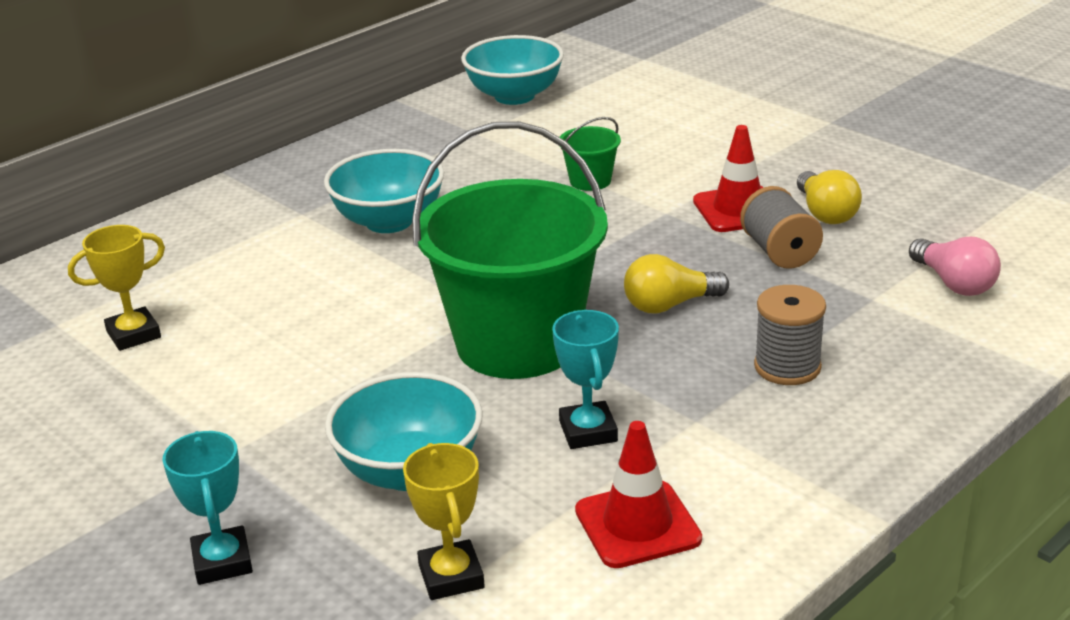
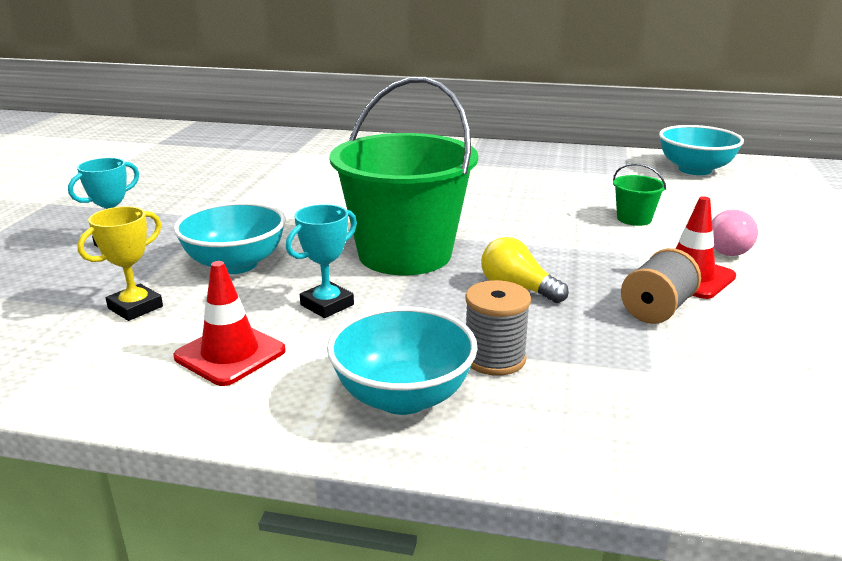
camera: 55 degrees right, 5 degrees down
yellow trophy [68,225,165,351] -> none
turquoise bowl [324,149,444,233] -> turquoise bowl moved to [327,306,478,415]
yellow light bulb [797,170,862,224] -> none
pink light bulb [909,237,1001,296] -> pink light bulb moved to [712,209,758,256]

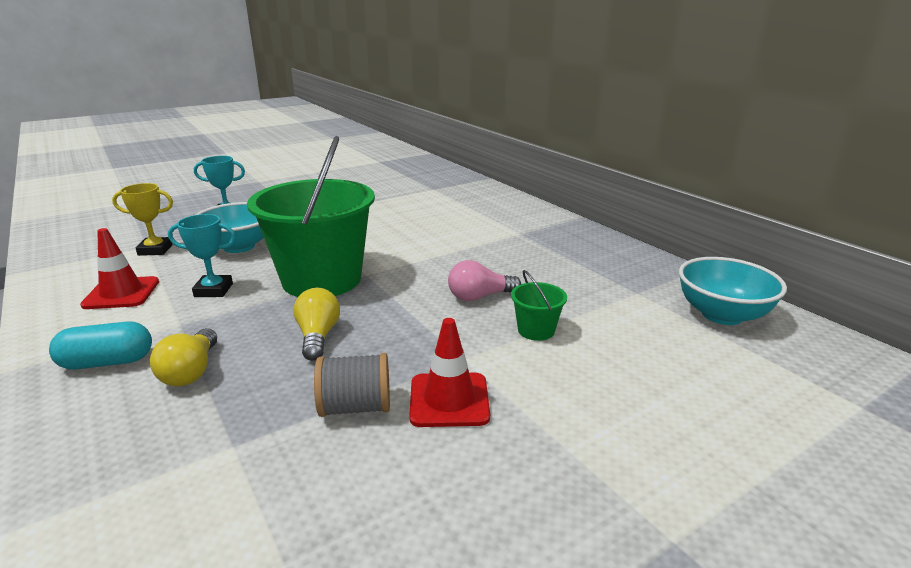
camera: 45 degrees right, 0 degrees up
turquoise bowl [327,306,478,415] -> turquoise capsule [49,321,152,370]
grey spool [465,280,531,376] -> yellow light bulb [150,328,217,387]
pink light bulb [712,209,758,256] -> pink light bulb moved to [448,260,521,301]

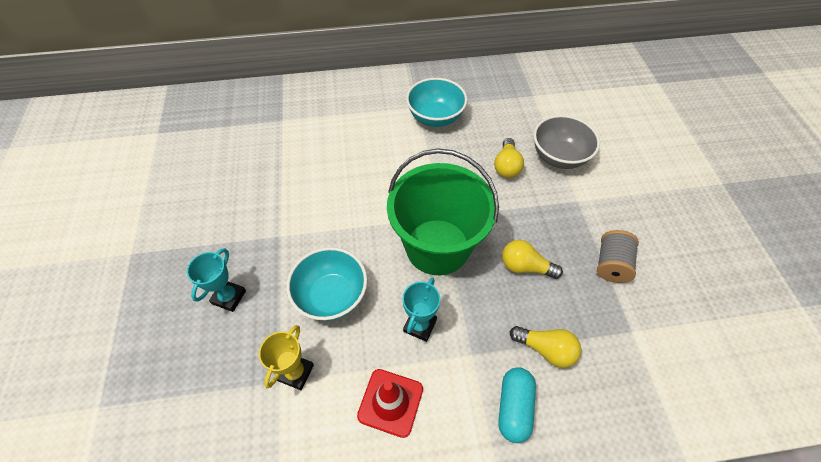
camera: 65 degrees left, 30 degrees up
red traffic cone [409,318,490,427] -> none
pink light bulb [448,260,521,301] -> yellow light bulb [494,138,524,178]
green bucket [511,270,567,341] -> grey bowl [533,115,600,169]
turquoise bowl [679,257,787,325] -> turquoise bowl moved to [406,78,467,127]

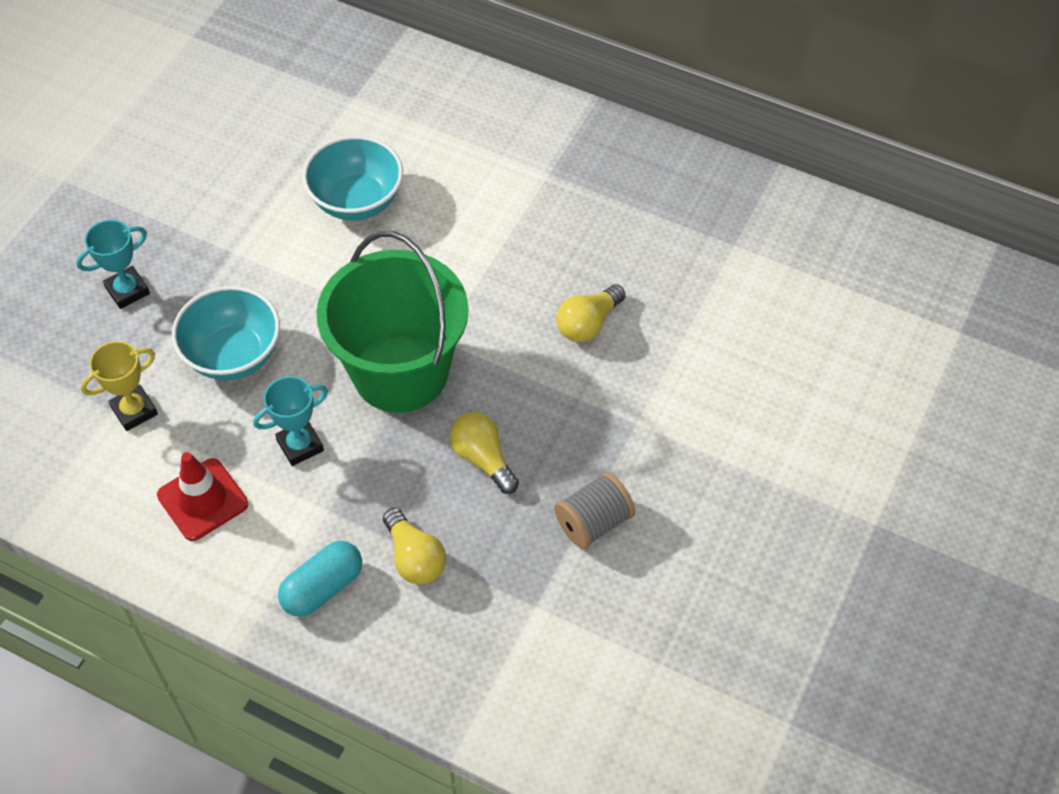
camera: 35 degrees right, 0 degrees up
turquoise bowl [406,78,467,127] -> turquoise bowl moved to [302,135,403,220]
grey bowl [533,115,600,169] -> none

